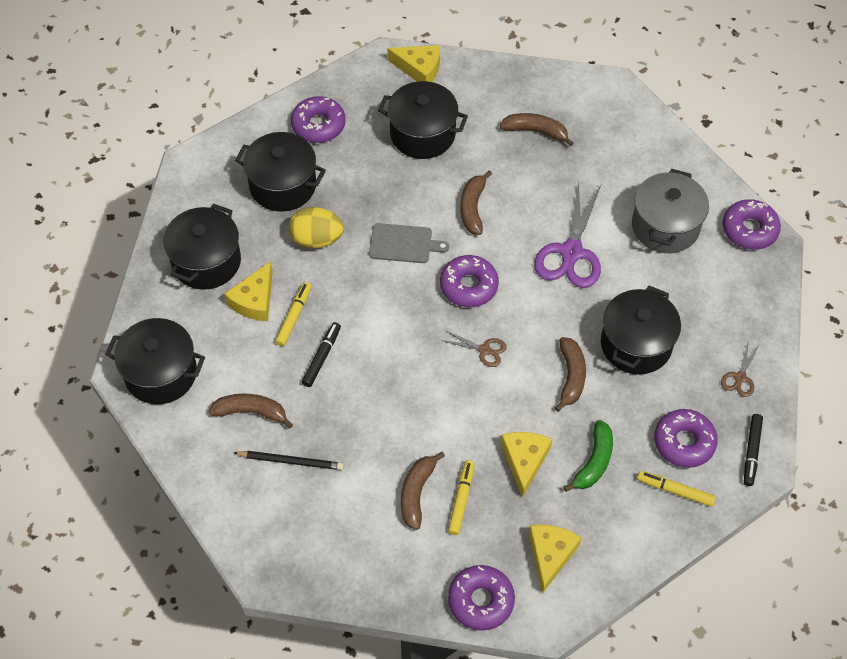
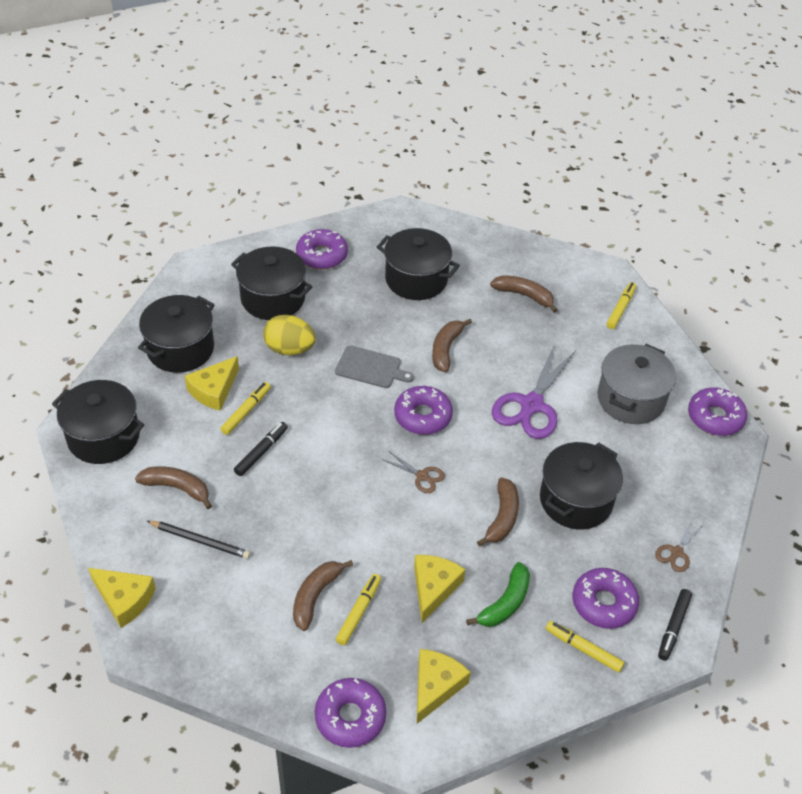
camera: 10 degrees right, 10 degrees down
yellow cheese [387,45,440,82] -> yellow cheese moved to [88,568,156,628]
none -> yellow marker [607,282,636,329]

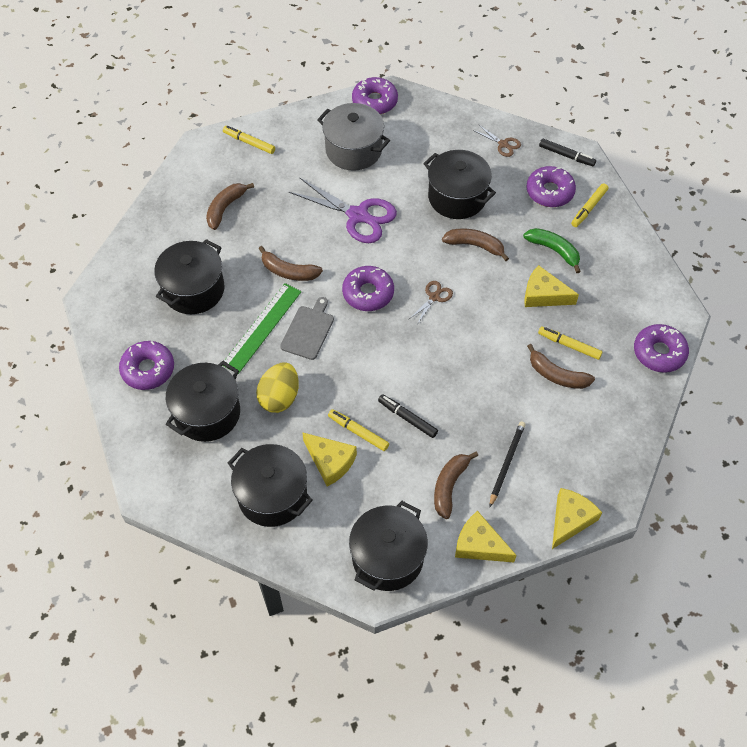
camera: 85 degrees left, 10 degrees up
yellow cheese [417,649,471,724] -> yellow cheese moved to [455,511,517,562]
none -> green ruler [222,283,301,374]

